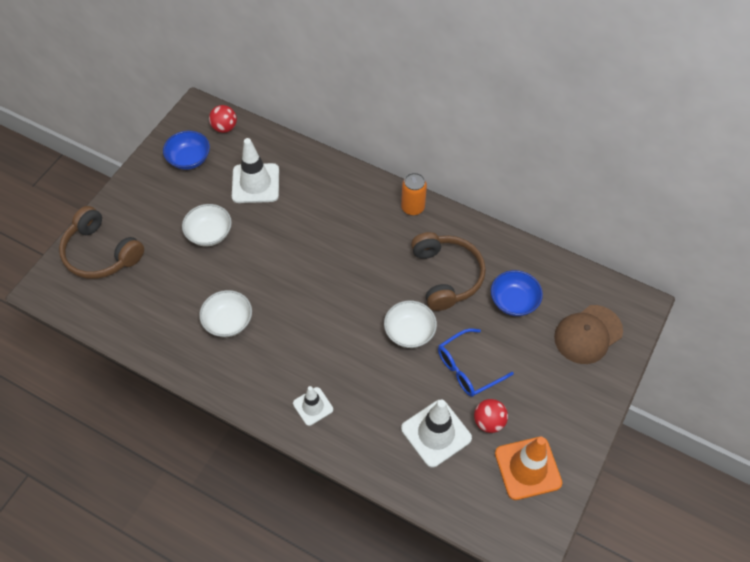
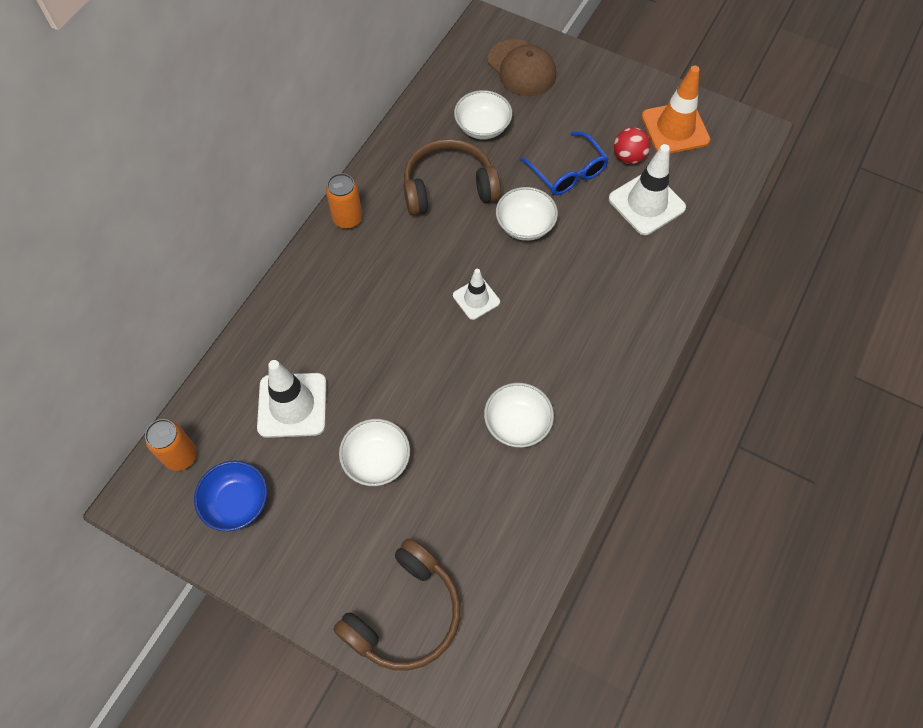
camera: 90 degrees left, 5 degrees up
red ball [209,105,237,133] -> orange can [145,419,197,471]
white traffic cone [293,386,333,426] -> white traffic cone moved to [453,269,500,320]
blue bowl [491,270,543,316] -> white bowl [454,90,512,139]

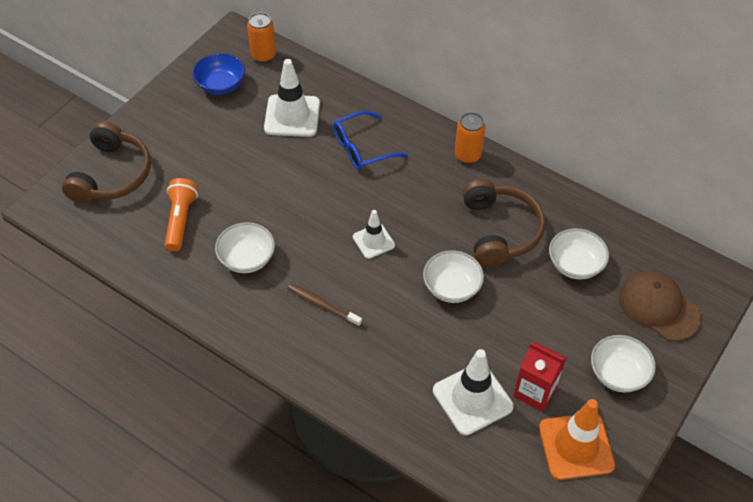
camera: 95 degrees right, 10 degrees down
brown headphones [333,539,461,670] -> brown headphones turned 120 degrees counterclockwise [62,121,151,204]
white bowl [339,419,410,486] -> white bowl moved to [591,335,656,393]
brown cap [488,39,556,96] -> brown cap turned 75 degrees clockwise [619,271,701,341]
blue glasses [520,132,609,195] -> blue glasses moved to [333,111,408,170]
red ball [614,127,650,164] -> red carton [513,342,566,412]
none -> orange flashlight [165,178,198,251]
none -> brown toothbrush [287,284,362,327]

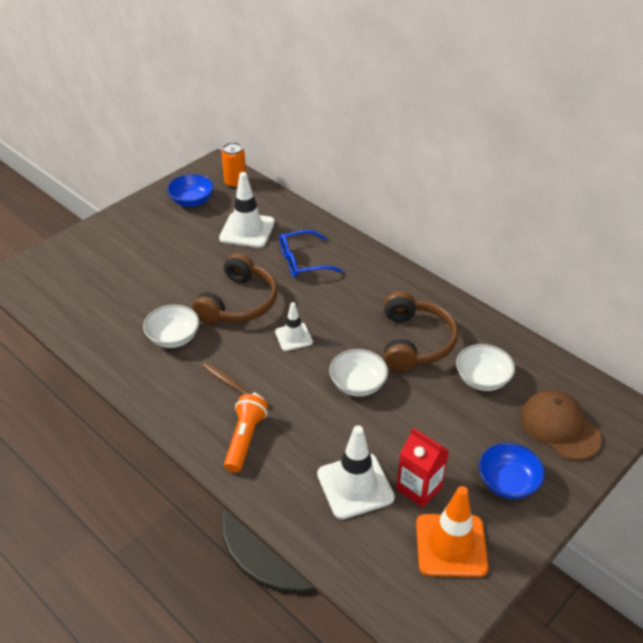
camera: 10 degrees right, 10 degrees down
brown headphones [62,121,151,204] -> brown headphones moved to [192,253,278,324]
orange flashlight [165,178,198,251] -> orange flashlight moved to [224,394,268,473]
orange can [455,112,486,164] -> none
white bowl [591,335,656,393] -> blue bowl [479,442,545,499]

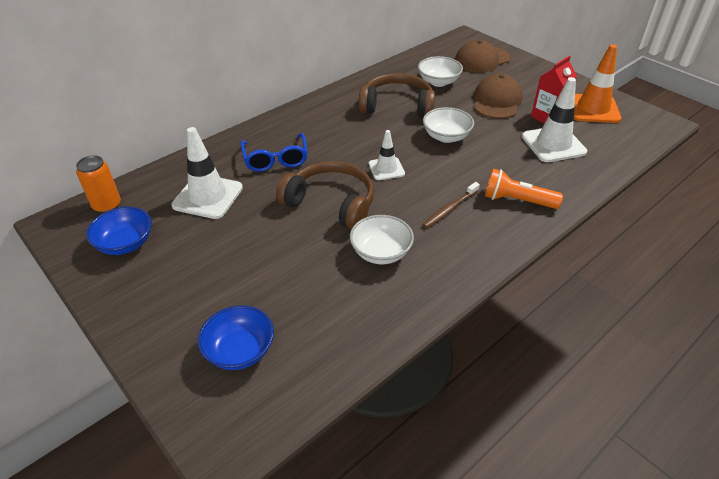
camera: 85 degrees left, 0 degrees up
blue bowl [479,442,545,499] -> blue bowl moved to [198,305,274,370]
none -> brown cap [474,74,523,119]

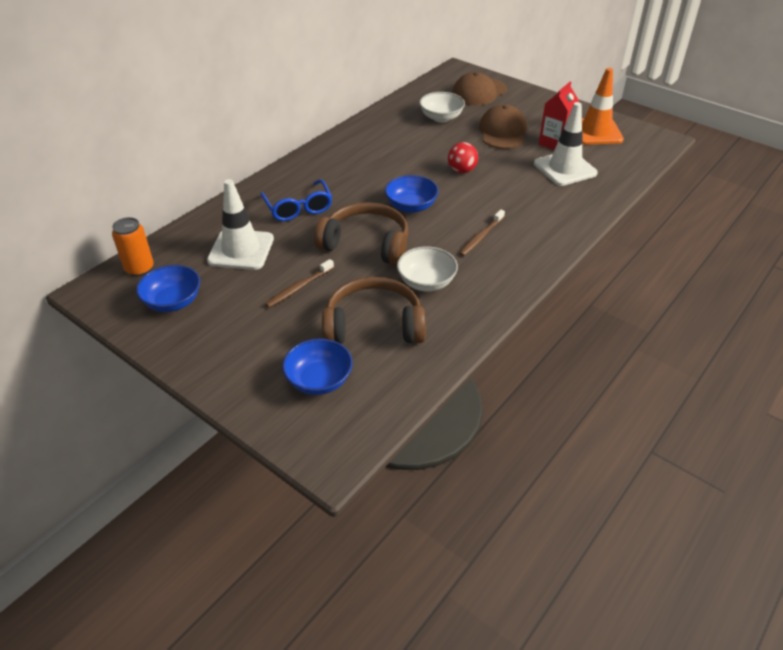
camera: 10 degrees left, 0 degrees up
brown headphones [359,73,435,118] -> brown headphones moved to [322,277,426,344]
white traffic cone [369,130,405,180] -> blue bowl [385,175,439,213]
white bowl [423,107,474,143] -> red ball [448,142,478,173]
orange flashlight [485,169,563,209] -> none
none -> brown toothbrush [265,259,334,308]

